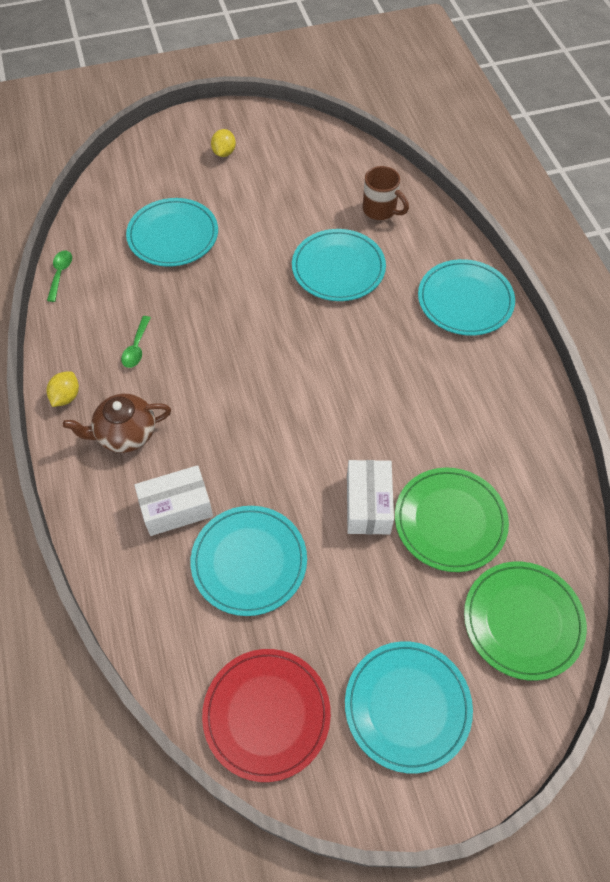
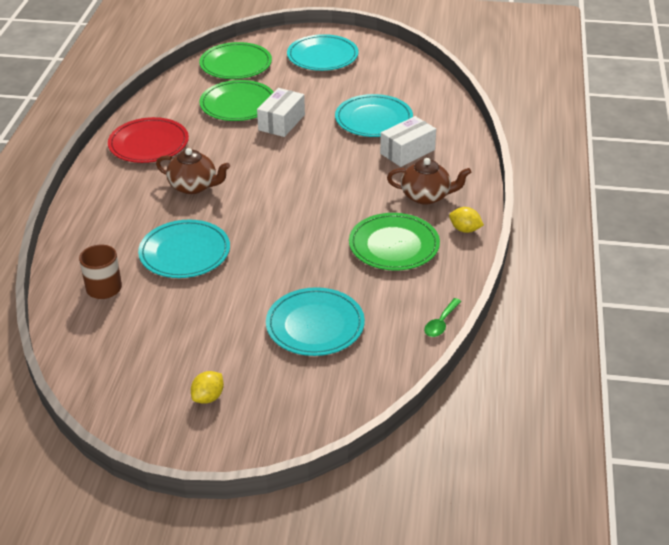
camera: 155 degrees left, 20 degrees down
yellow lemon [47,371,79,407] -> yellow lemon turned 75 degrees clockwise [449,207,484,233]
green spoon [121,316,151,368] -> green plate [349,213,440,271]
white box [134,465,213,536] -> white box turned 45 degrees counterclockwise [380,116,436,167]
red plate [202,649,331,782] -> red plate moved to [108,117,189,163]
turquoise plate [418,259,515,336] -> none
none -> brown teapot [156,148,230,194]

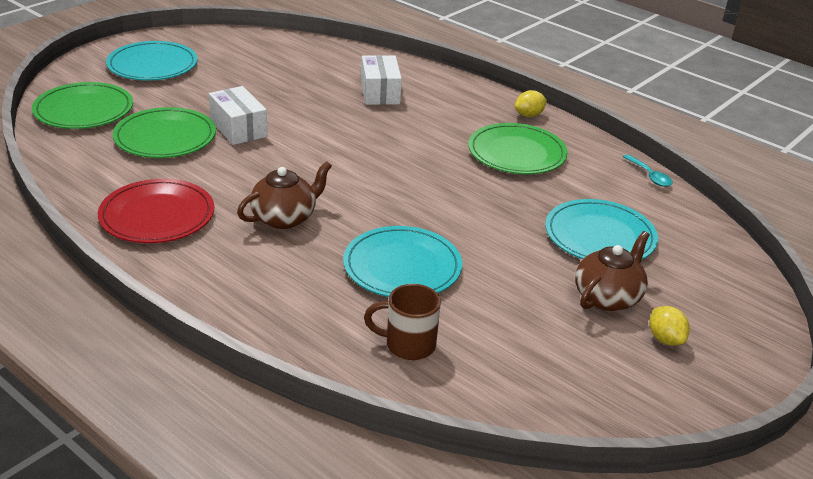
camera: 60 degrees left, 5 degrees down
turquoise plate [335,94,413,137] -> none
brown teapot [387,158,471,205] -> brown teapot moved to [575,231,650,311]
green spoon [424,298,461,337] -> turquoise spoon [623,154,673,187]

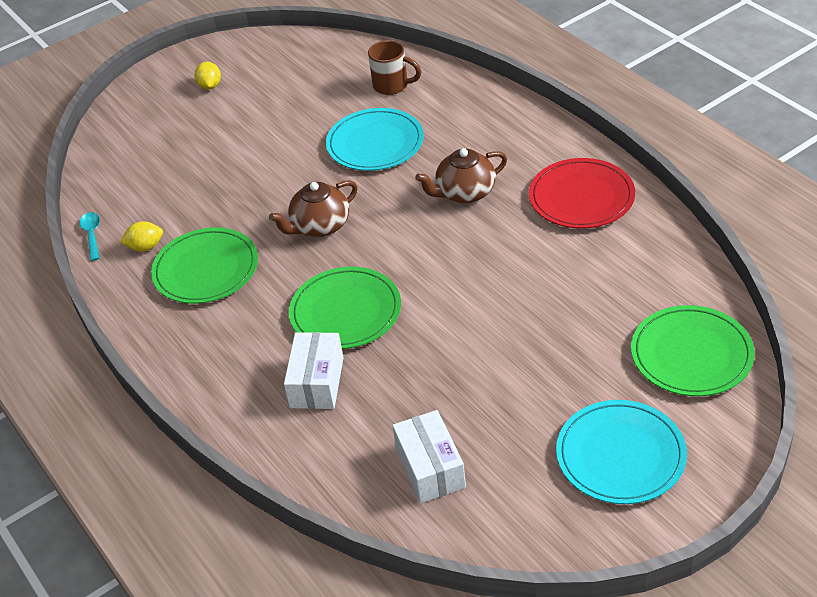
camera: 160 degrees left, 10 degrees up
green plate [113,107,216,158] -> green plate moved to [289,267,401,349]
white box [209,86,268,145] -> white box moved to [392,410,466,503]
yellow lemon [515,90,547,117] -> yellow lemon moved to [120,221,163,252]
turquoise plate [545,199,658,259] -> none
brown teapot [575,231,650,311] -> brown teapot moved to [269,180,358,237]

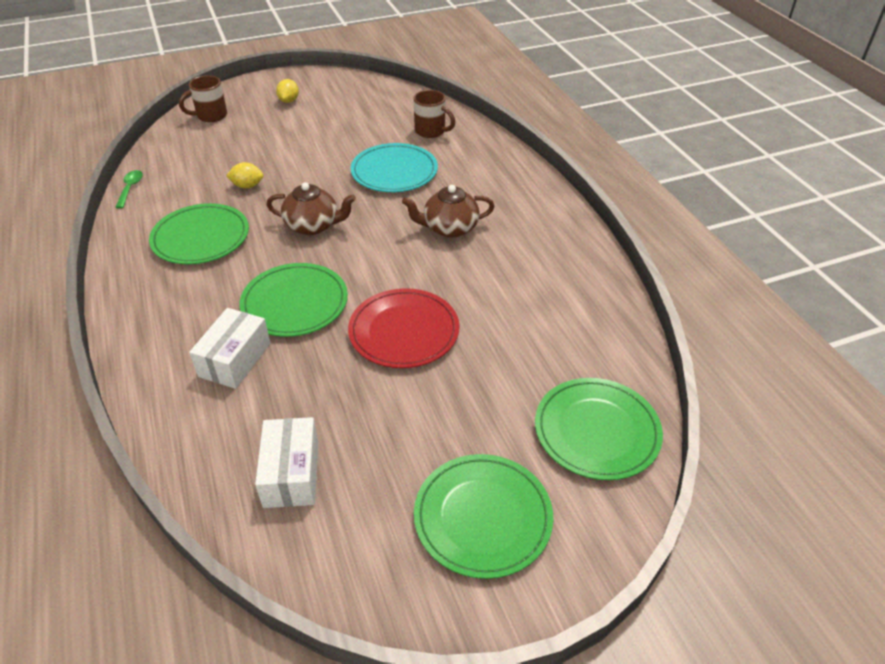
camera: 10 degrees right, 0 degrees up
turquoise spoon [80,212,100,261] -> green spoon [115,170,143,209]
yellow lemon [120,221,163,252] -> yellow lemon moved to [226,162,264,189]
brown teapot [269,180,358,237] -> brown teapot turned 150 degrees counterclockwise [267,182,356,235]
red plate [529,158,635,228] -> red plate moved to [348,288,460,368]
turquoise plate [556,400,687,504] -> green plate [414,454,553,579]
none -> brown mug [179,75,227,122]

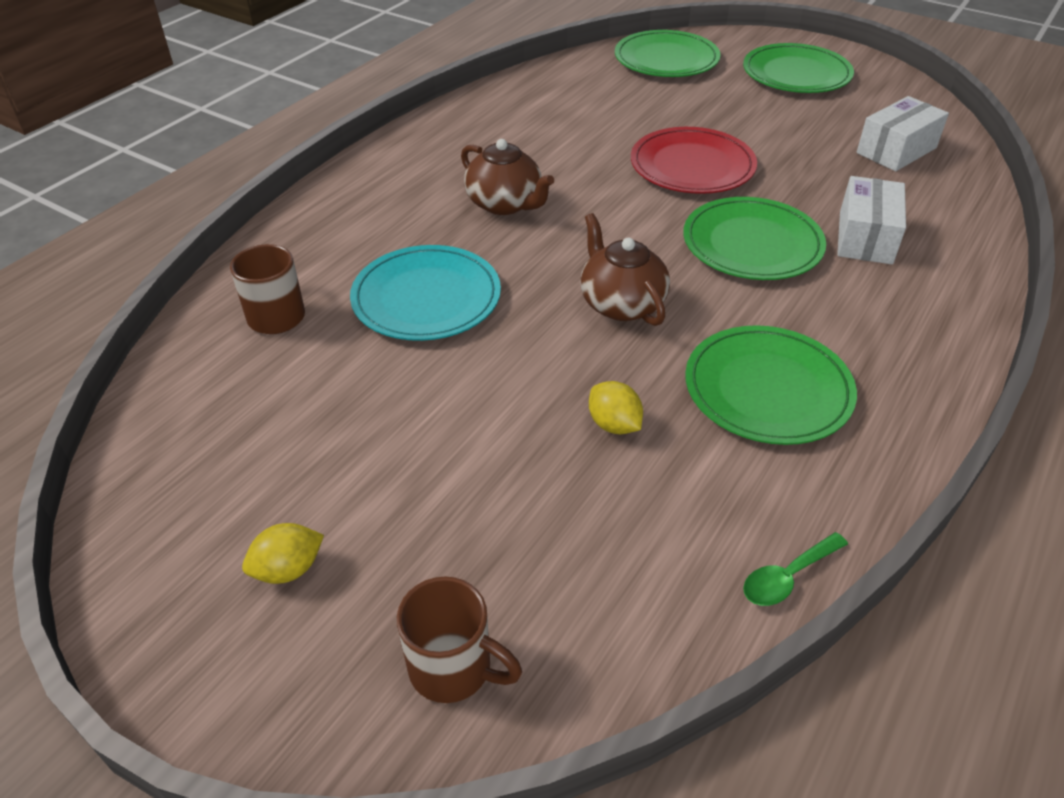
camera: 125 degrees left, 0 degrees up
white box [189,308,270,389] -> white box turned 60 degrees counterclockwise [837,176,906,264]

